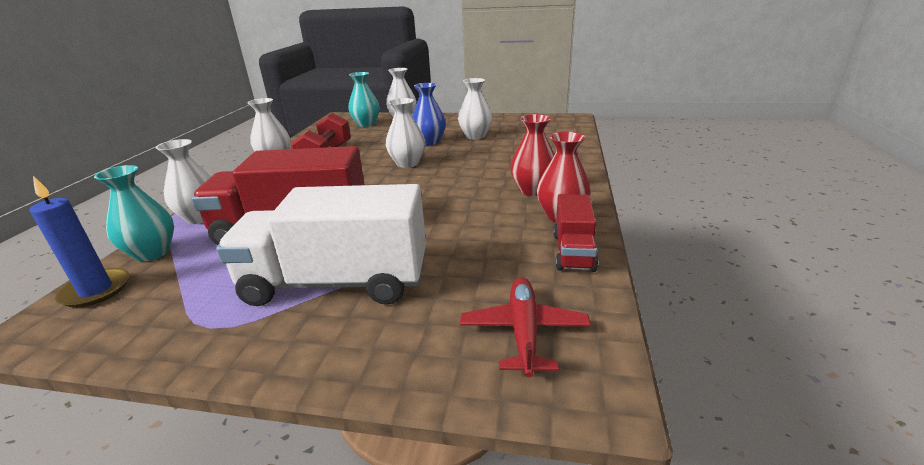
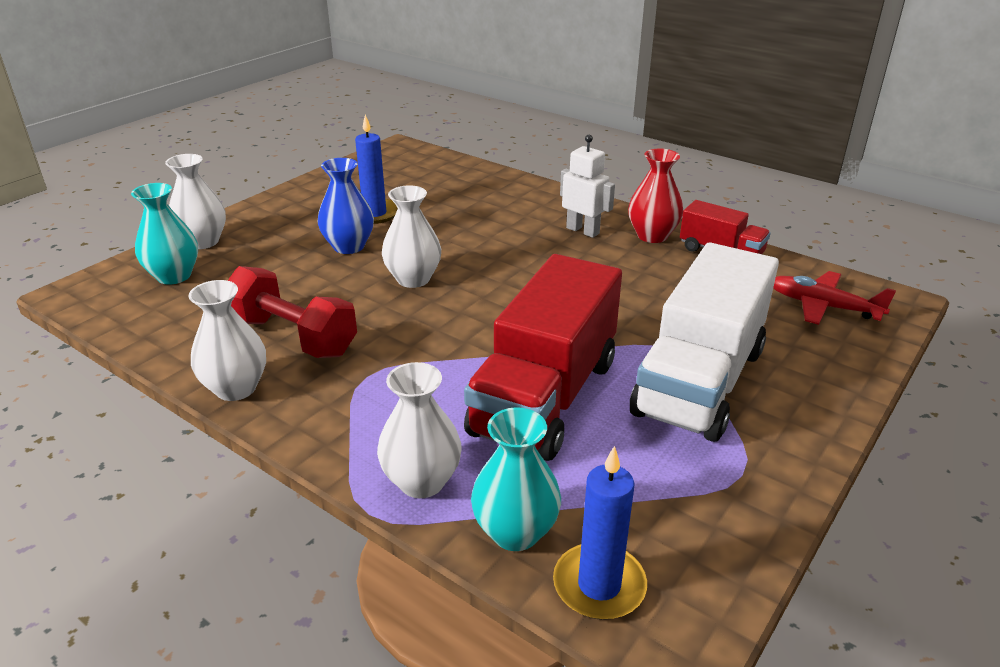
camera: 65 degrees left, 5 degrees up
white vase [458,78,493,140] -> blue candle [355,114,398,224]
red vase [510,114,554,196] -> white robot [560,135,615,238]

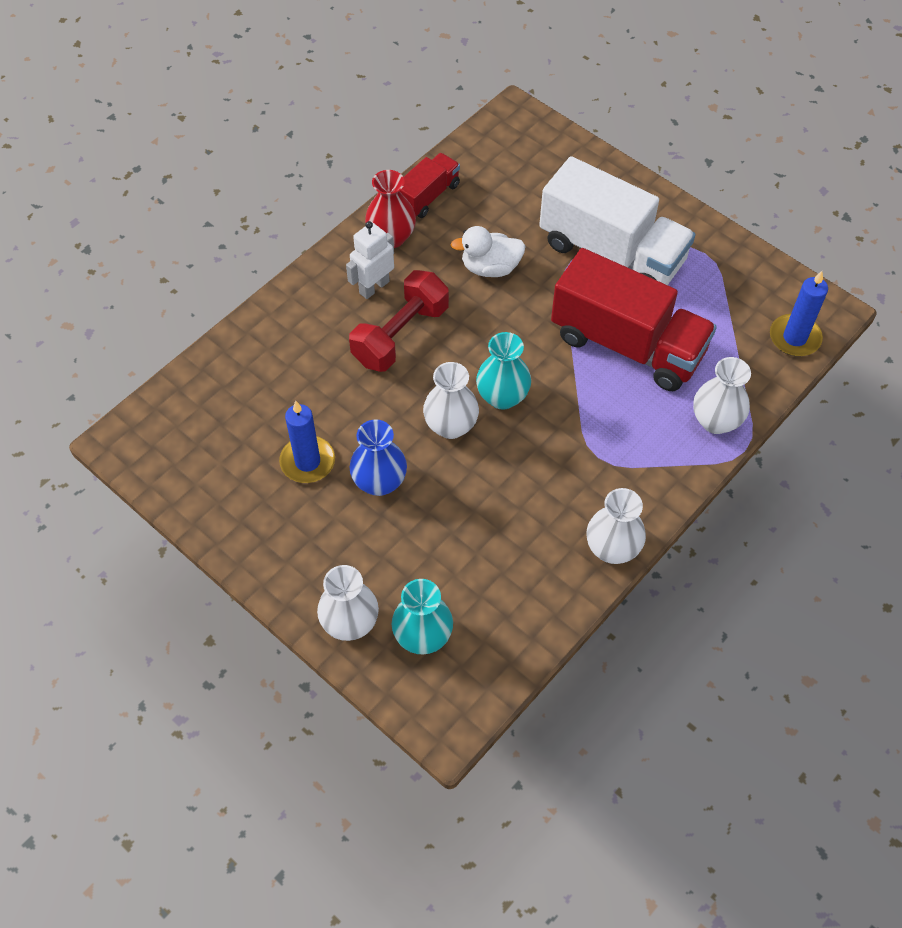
camera: 85 degrees left, 25 degrees up
red dumbbell [228,266,357,358] -> red dumbbell moved to [349,270,449,372]
turquoise vase [471,407,561,551] -> turquoise vase moved to [476,332,531,410]
red plane [773,271,896,325] -> none
none -> white duck [451,226,525,277]

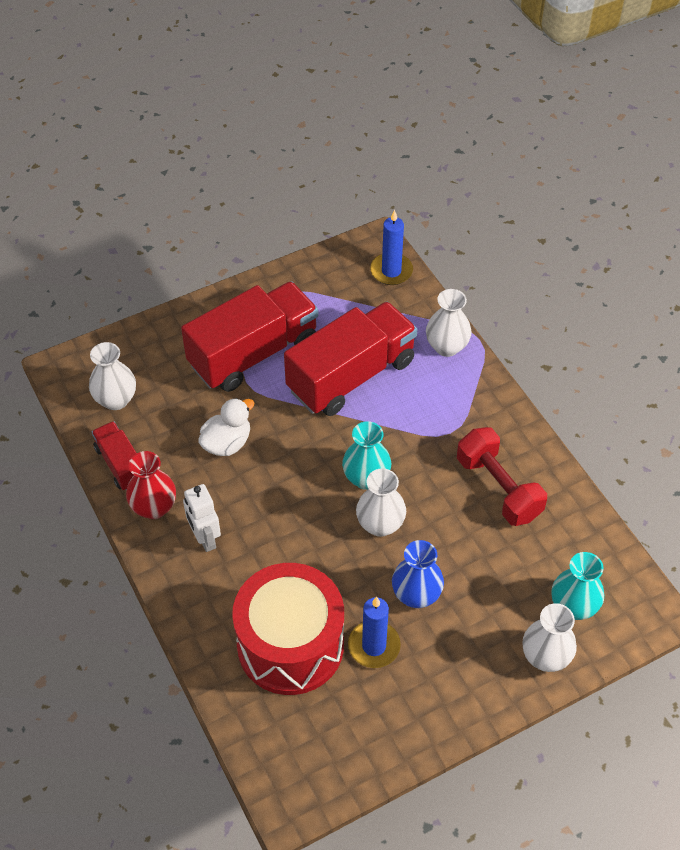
camera: 70 degrees left, 5 degrees down
red dumbbell [349,270,449,372] -> red dumbbell moved to [457,427,547,526]
white duck [451,226,525,277] -> white duck turned 150 degrees counterclockwise [198,398,254,456]
white truck [539,156,695,285] -> red truck [181,281,318,392]
white vase [587,488,646,564] -> white vase moved to [89,342,136,410]
none -> red drum [232,563,344,695]

